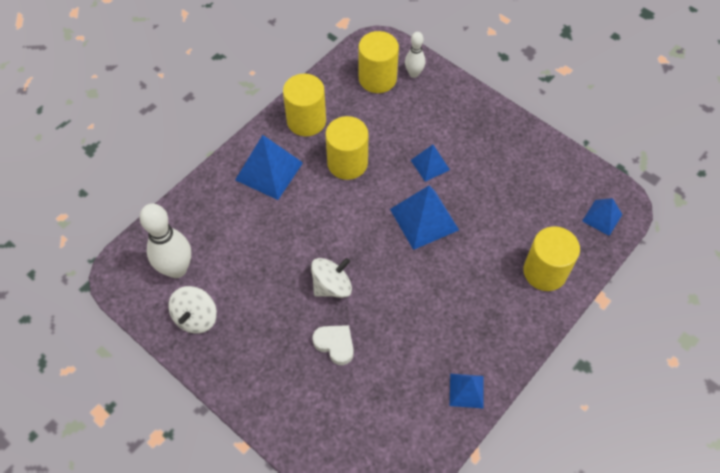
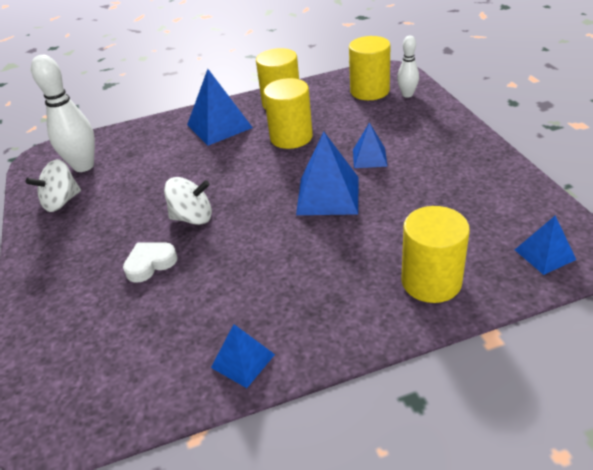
camera: 35 degrees right, 20 degrees down
white heart [312,325,354,365] -> white heart turned 105 degrees counterclockwise [123,242,177,283]

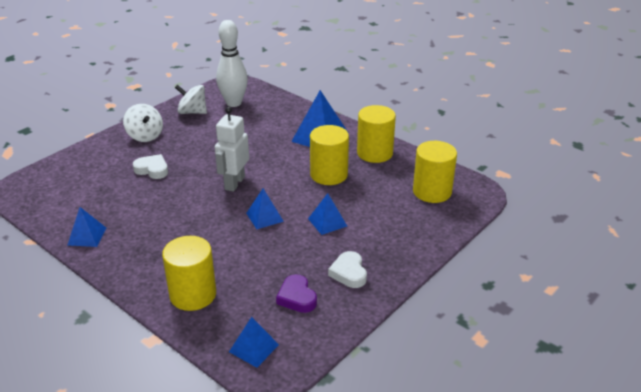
camera: 55 degrees right, 5 degrees down
white spinning top [164,177,212,225] -> white spinning top moved to [123,104,163,142]
blue pyramid [296,132,359,215] -> blue pyramid [246,188,284,229], size x0.58
white bowling pin [397,36,419,98] -> none
none -> white robot [215,107,249,192]
none -> purple heart [276,274,317,313]
none -> white heart [328,251,367,288]

